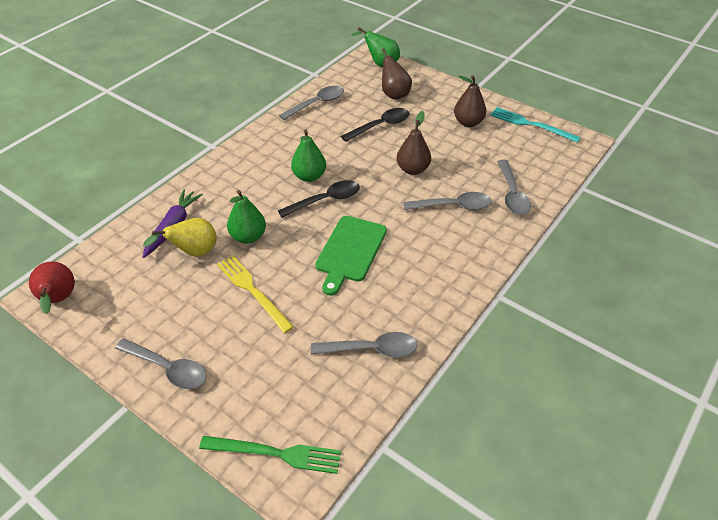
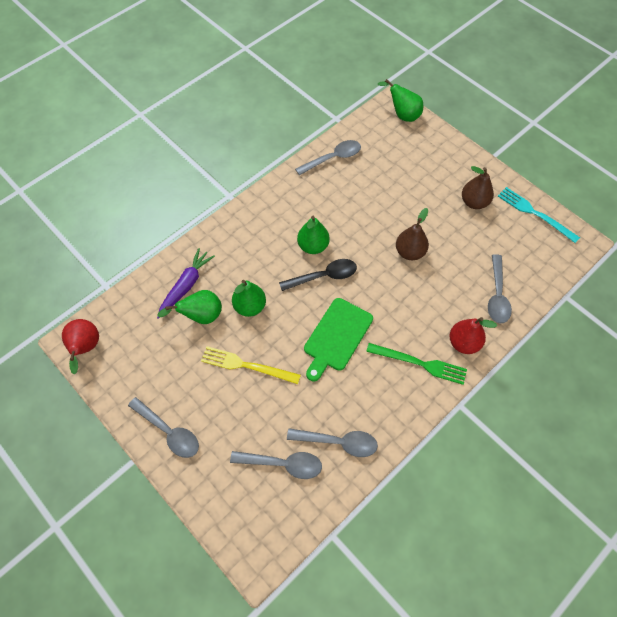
camera: 10 degrees right, 15 degrees up
yellow pear [143,218,217,257] -> green pear [157,290,222,324]
green fork [199,436,341,474] -> green fork moved to [366,343,467,385]
yellow fork [217,255,294,333] -> yellow fork turned 45 degrees counterclockwise [201,346,301,384]
black spoon [341,108,409,142] -> none
brown pear [379,48,412,100] -> none
grey spoon [403,192,491,210] -> grey spoon moved to [230,451,322,479]
none -> red pear [450,317,497,354]

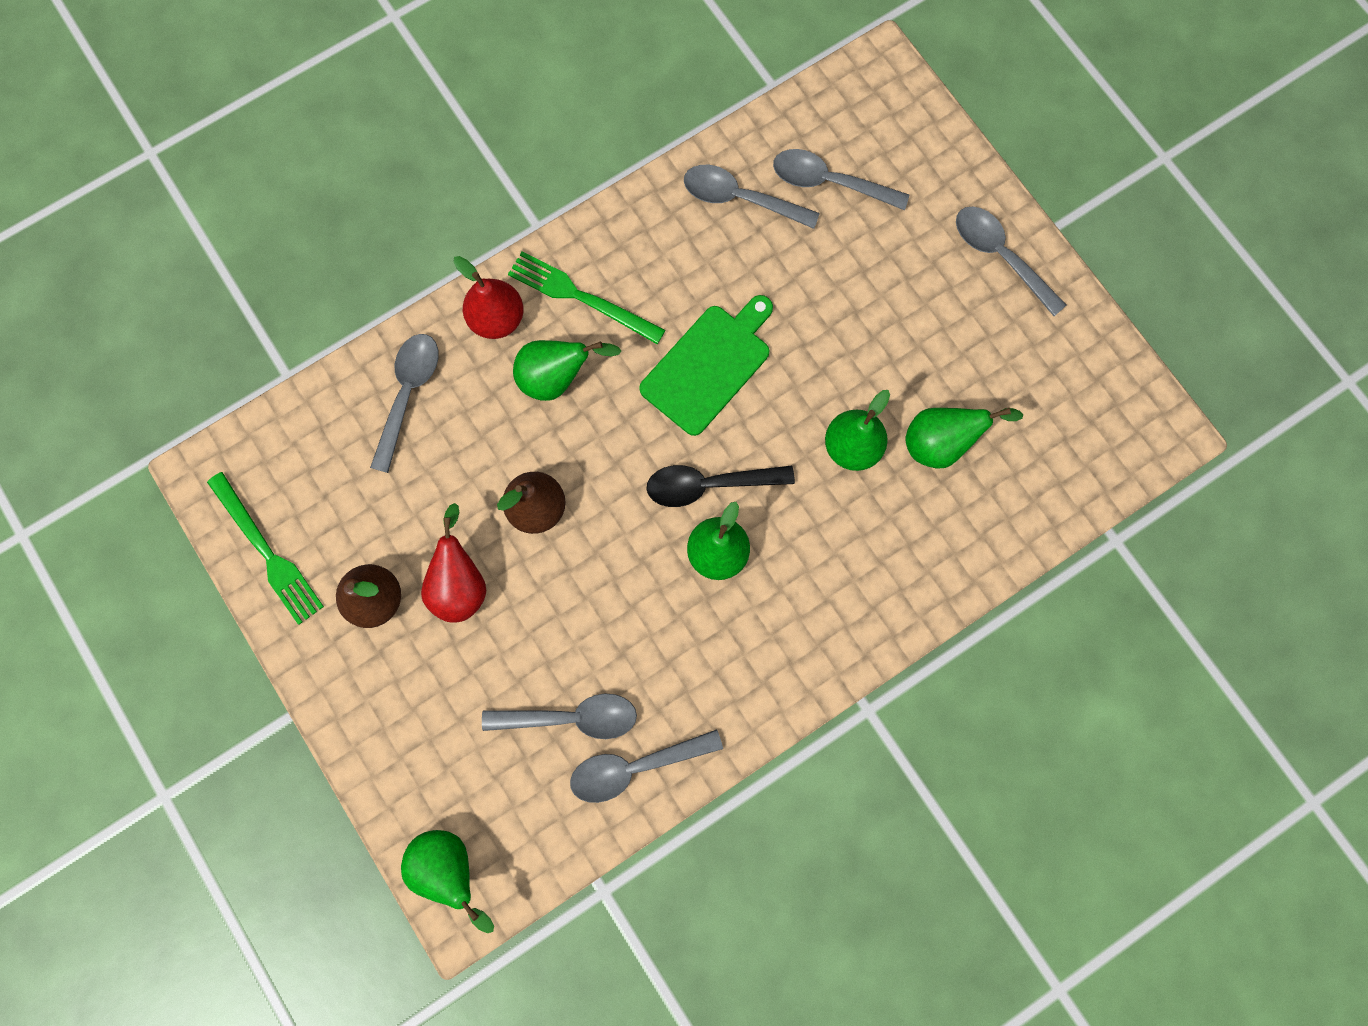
camera: 170 degrees left, 15 degrees up
red pear [62,319,99,374] -> red pear moved to [421,503,486,623]
purple carrot [157,248,215,319] -> none
yellow fork [201,346,301,384] -> none
turquoise fork [498,187,580,243] -> green fork [207,472,324,625]
none -> grey spoon [482,694,637,739]
none -> green pear [513,340,621,401]

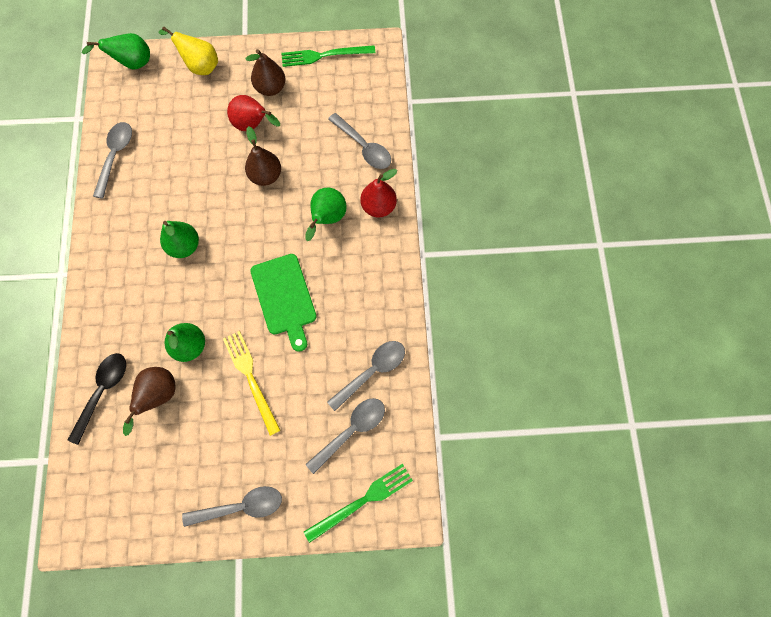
camera: 120 degrees right, 5 degrees down
grey spoon [482,694,637,739] -> none
green fork [508,251,665,344] -> green fork moved to [304,464,413,543]
black spoon [646,465,795,507] -> black spoon moved to [68,353,126,445]
green pear [905,408,1023,468] -> brown pear [123,367,176,436]
none -> yellow pear [159,26,218,75]
none -> yellow fork [223,331,281,436]

